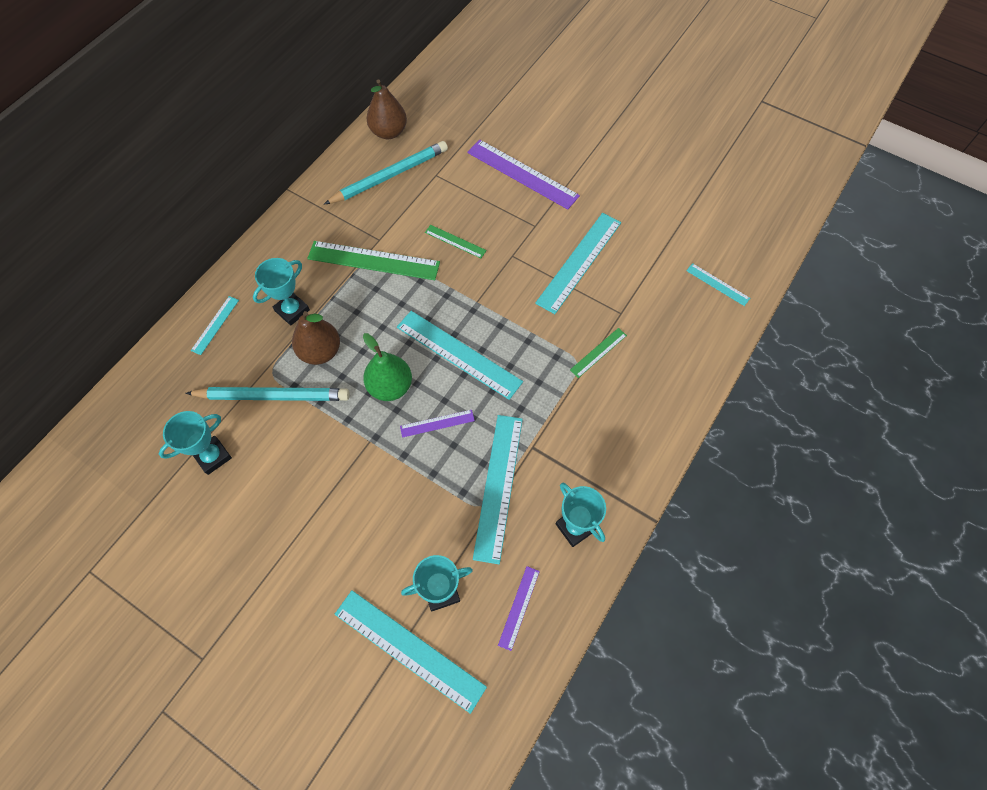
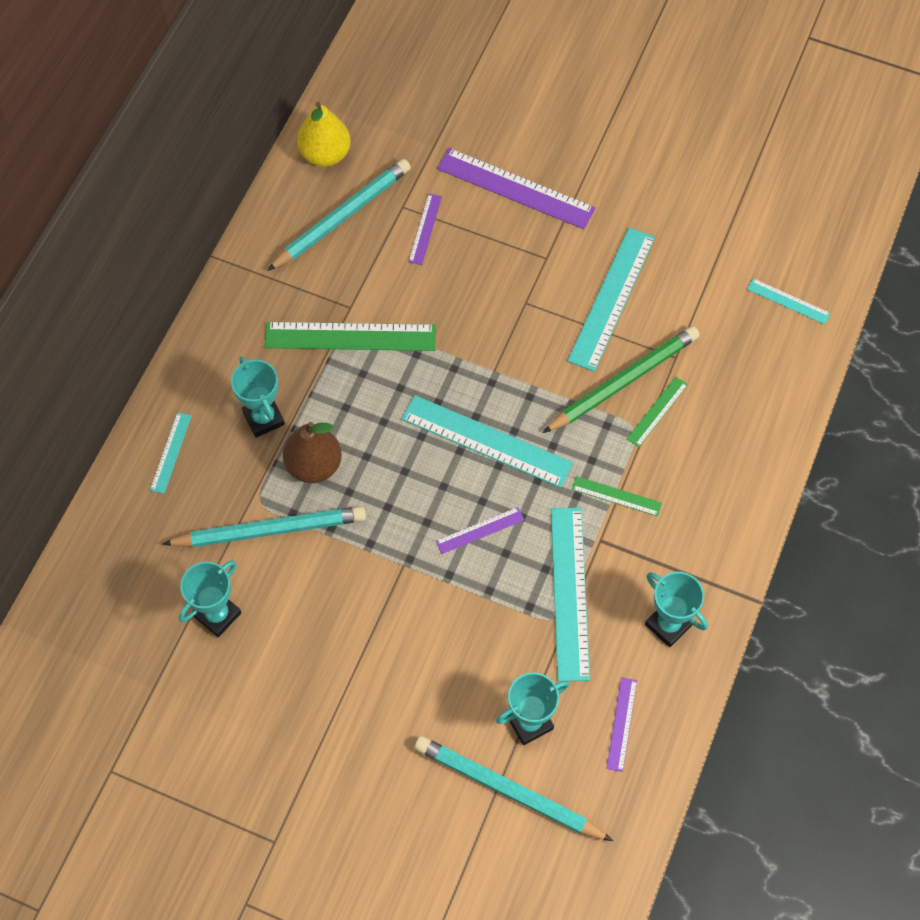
camera: 10 degrees left, 0 degrees up
turquoise trophy [253,258,310,325] -> turquoise trophy turned 60 degrees counterclockwise [231,356,285,438]
turquoise ruler [335,590,487,714] -> turquoise pencil [414,736,613,841]
green pear [363,333,412,401] -> none
brown pear [367,79,407,139] -> yellow pear [297,102,351,167]
green ruler [425,225,487,258] -> green ruler moved to [572,476,662,516]
none -> purple ruler [408,193,442,265]
none -> green pencil [543,326,700,433]

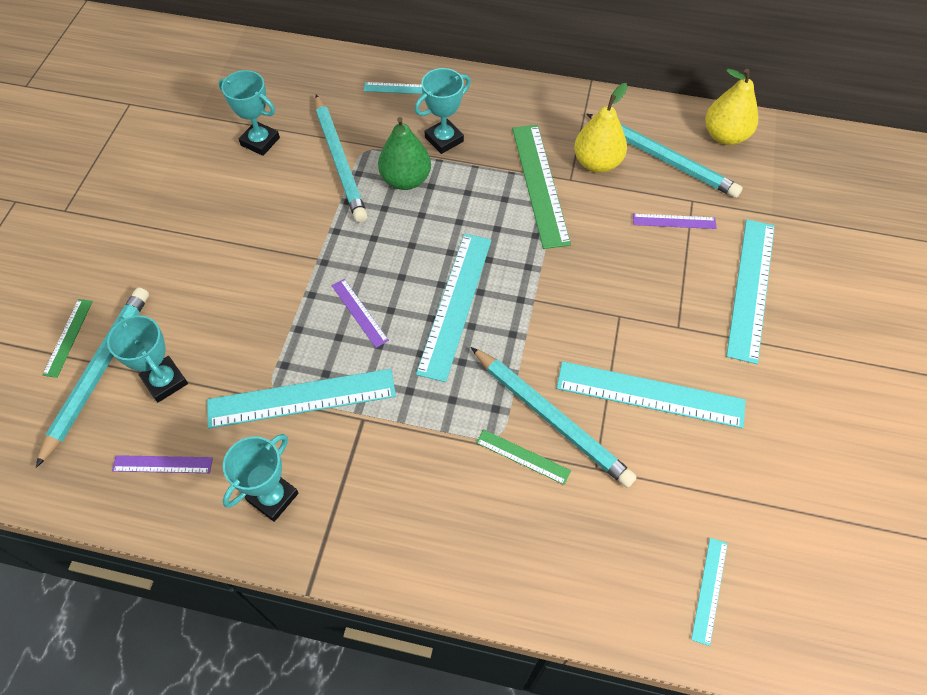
camera: 80 degrees right, 5 degrees down
brown pear [283,422,342,483] -> green pear [378,117,431,190]
purple ruler [437,148,596,229] -> turquoise ruler [726,219,775,364]
green pencil [543,326,700,433] -> turquoise pencil [471,347,637,488]
green ruler [572,476,662,516] -> green ruler moved to [42,299,93,378]
none -> yellow pear [574,83,628,173]

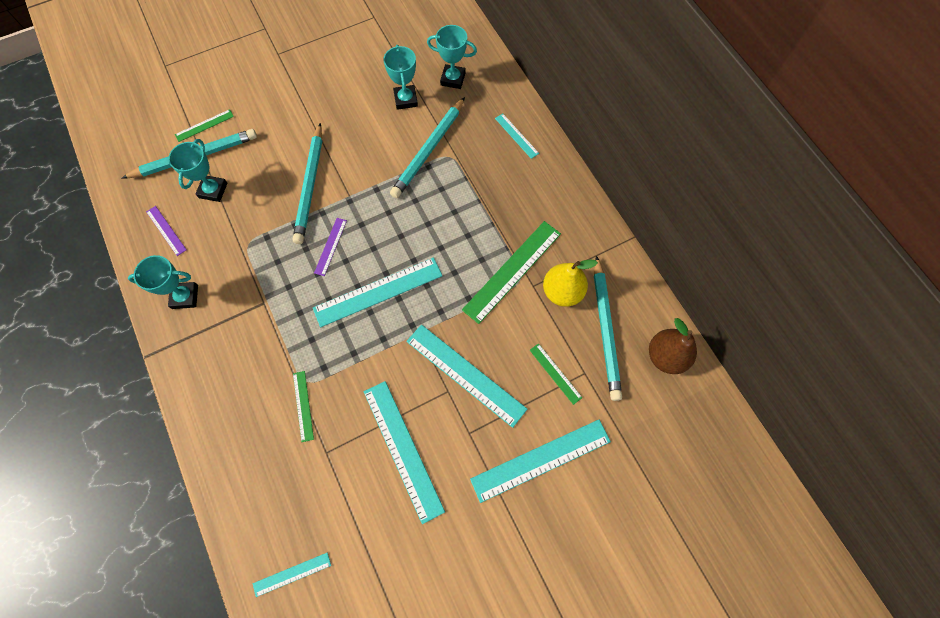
camera: 50 degrees right, 10 degrees up
turquoise ruler [207,369,396,429] -> turquoise ruler moved to [406,324,527,428]
green pear [378,117,431,190] -> none
turquoise trophy [415,68,471,154] -> turquoise trophy moved to [427,25,477,89]
turquoise pencil [471,347,637,488] -> turquoise pencil moved to [293,123,322,244]
purple ruler [633,214,717,229] -> green ruler [530,343,583,405]
yellow pear [705,69,758,145] -> brown pear [649,318,697,374]

